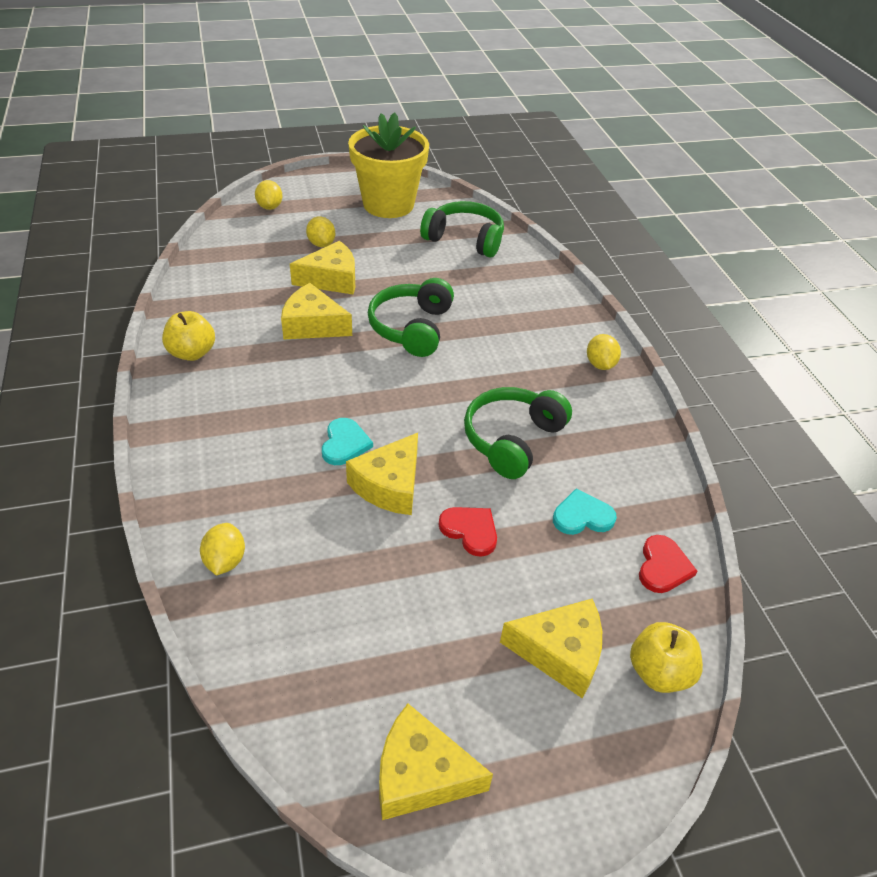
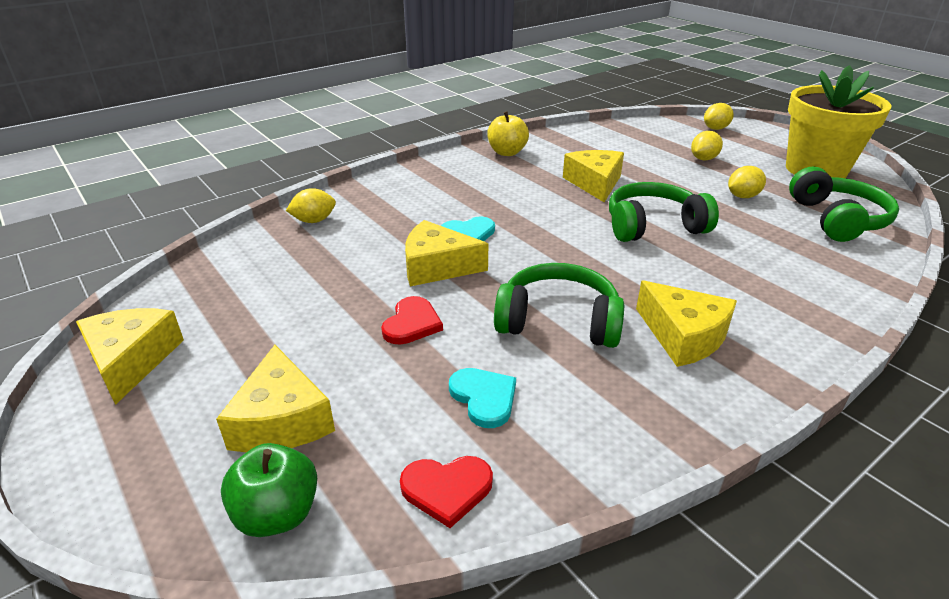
camera: 70 degrees right, 10 degrees down
yellow cheese [290,241,355,294] -> yellow cheese moved to [636,281,737,367]
yellow lemon [587,334,621,370] -> yellow lemon moved to [728,166,766,198]
yellow apple [630,622,703,693] -> green apple [221,443,317,537]

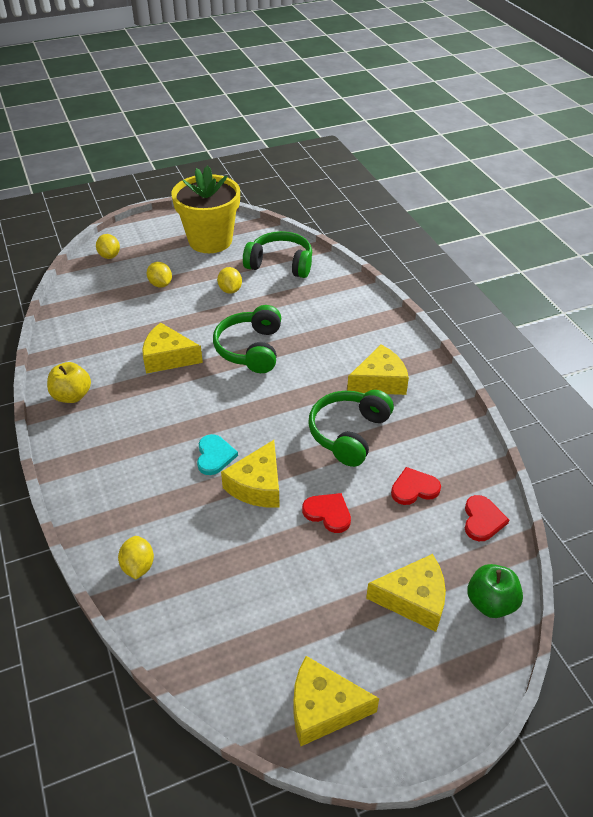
camera: 75 degrees left, 10 degrees up
turquoise heart [449,368,516,428] -> red heart [391,467,441,505]

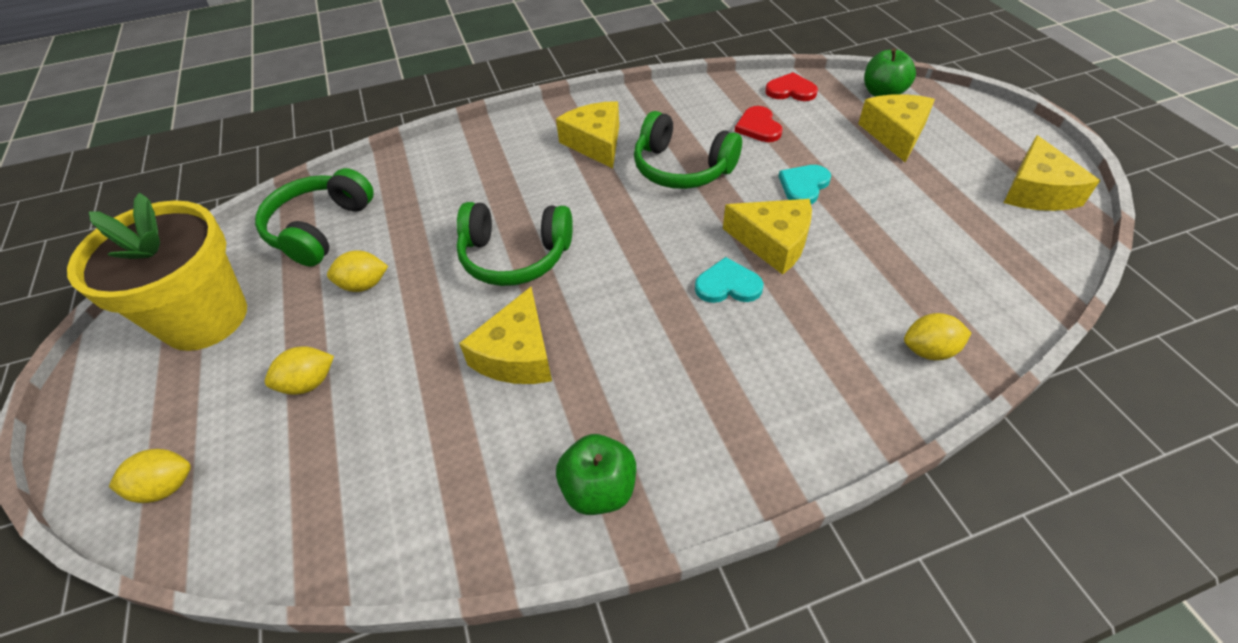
camera: 85 degrees left, 5 degrees up
yellow apple [47,362,91,403] -> green apple [556,434,636,515]
red heart [302,493,351,533] -> turquoise heart [779,165,831,204]

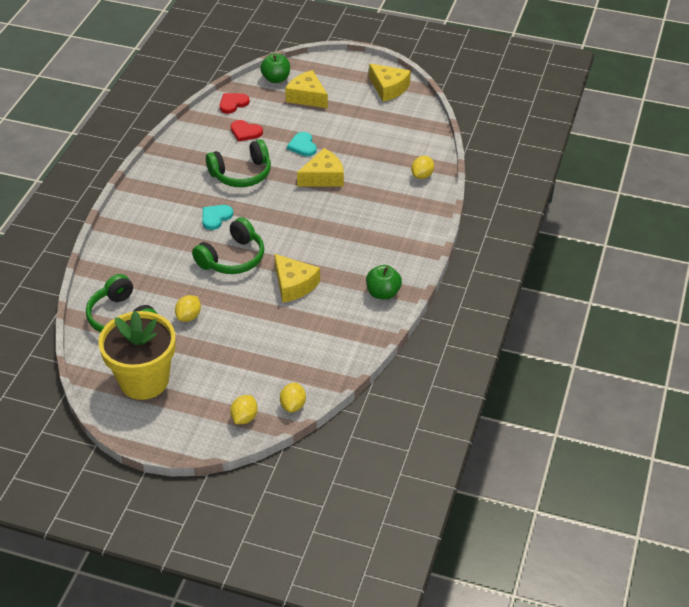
camera: 55 degrees left, 5 degrees down
yellow lemon [265,346,334,395] -> yellow lemon moved to [280,383,306,413]
yellow cheese [556,101,619,168] -> none
turquoise heart [695,257,763,303] -> turquoise heart moved to [202,205,233,230]

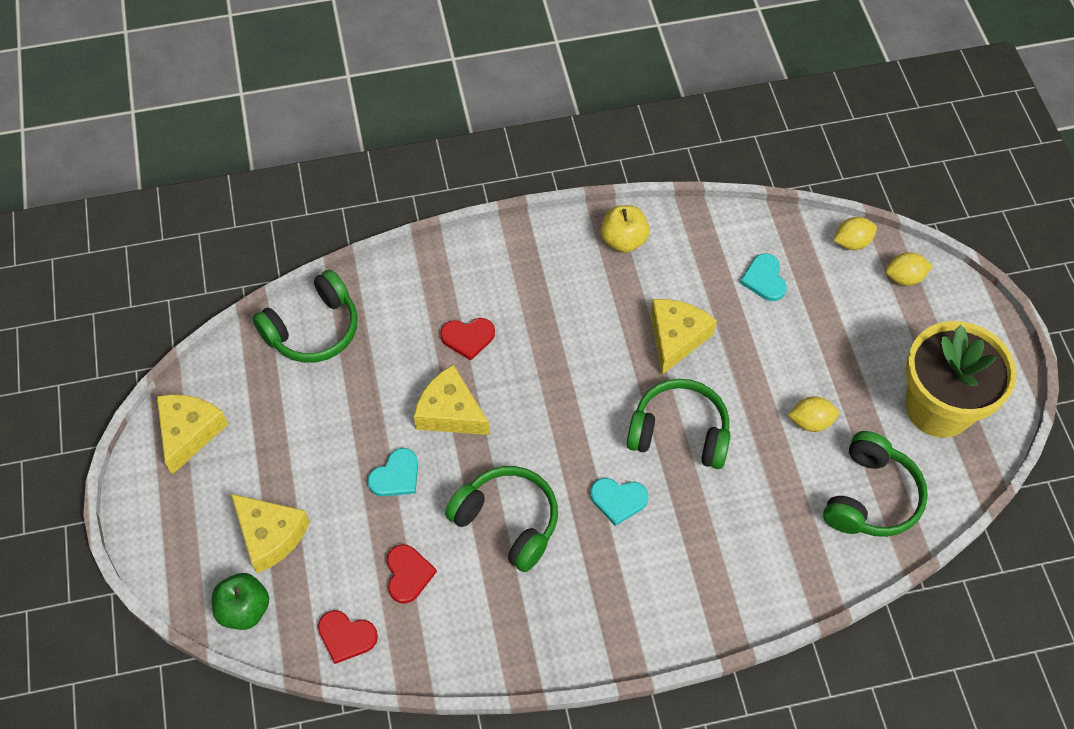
camera: 120 degrees left, 15 degrees up
yellow cheese [285,70,328,108] -> yellow cheese turned 60 degrees counterclockwise [231,494,310,573]
green apple [366,265,402,300] -> yellow apple [601,205,650,253]
yellow lemon [411,156,434,179] -> none
none -> green headphones [253,269,358,363]
none -> red heart [440,318,495,361]
none -> turquoise heart [740,254,787,301]

